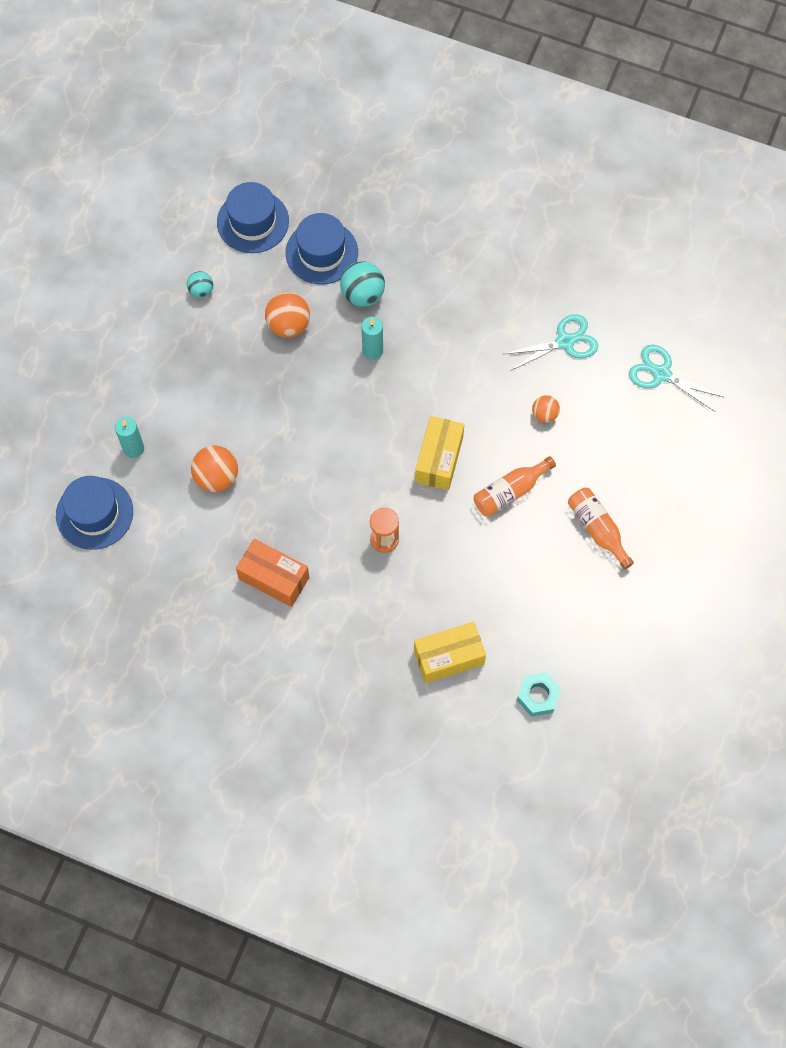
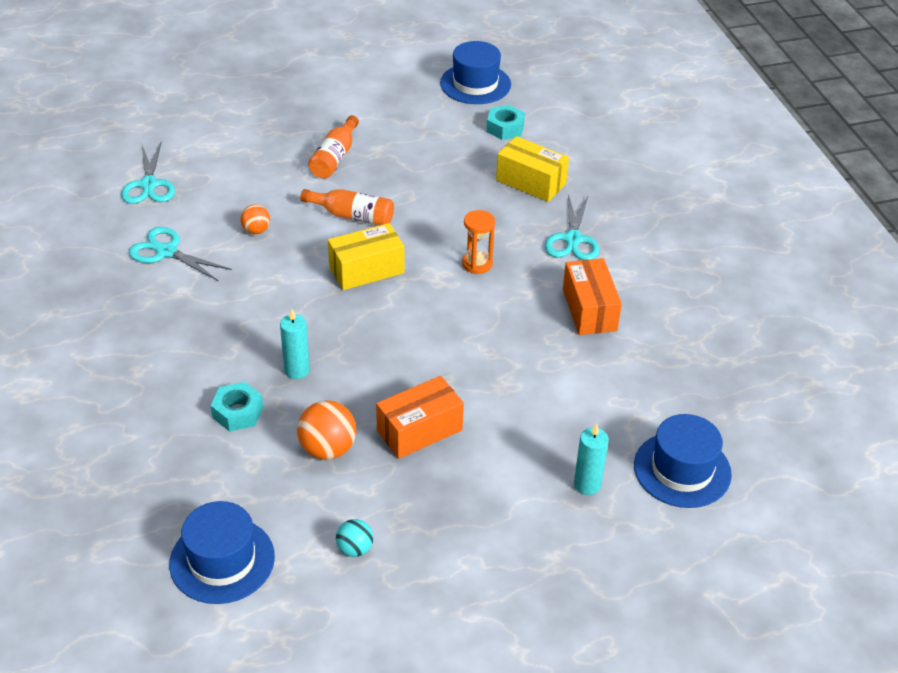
camera: 130 degrees left, 25 degrees down
orange ball [191,445,238,492] -> none
blue hat [286,213,358,284] -> blue hat moved to [440,41,511,104]
turquoise ball [340,261,385,307] -> turquoise nut [210,382,263,432]
none -> orange box [376,376,464,459]
none -> turquoise scissors [545,194,600,260]

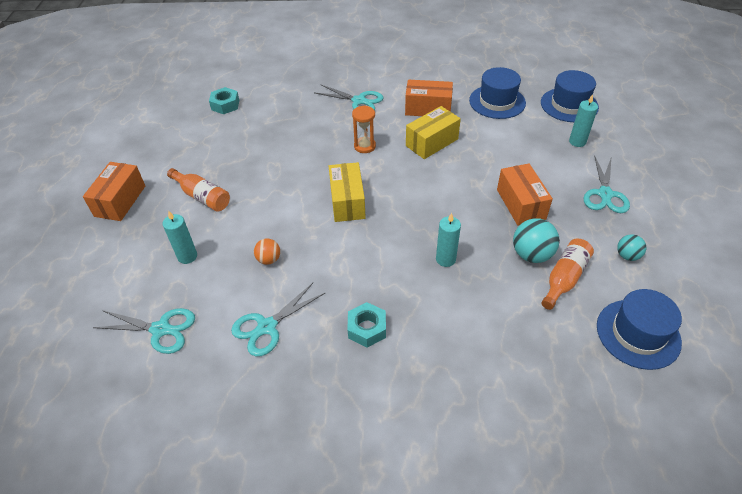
camera: 70 degrees left, 5 degrees up
turquoise nut [210,382,263,432] -> turquoise nut moved to [348,302,386,348]
orange ball [297,400,356,460] -> turquoise ball [513,218,560,263]
orange bottle [300,189,394,225] -> orange bottle moved to [542,238,594,310]
blue hat [440,41,511,104] -> blue hat moved to [469,67,526,119]
yellow box [496,136,569,202] -> yellow box moved to [406,106,461,159]
none -> orange box [83,162,145,221]
none -> turquoise candle [163,210,197,264]
none -> turquoise scissors [584,156,630,213]

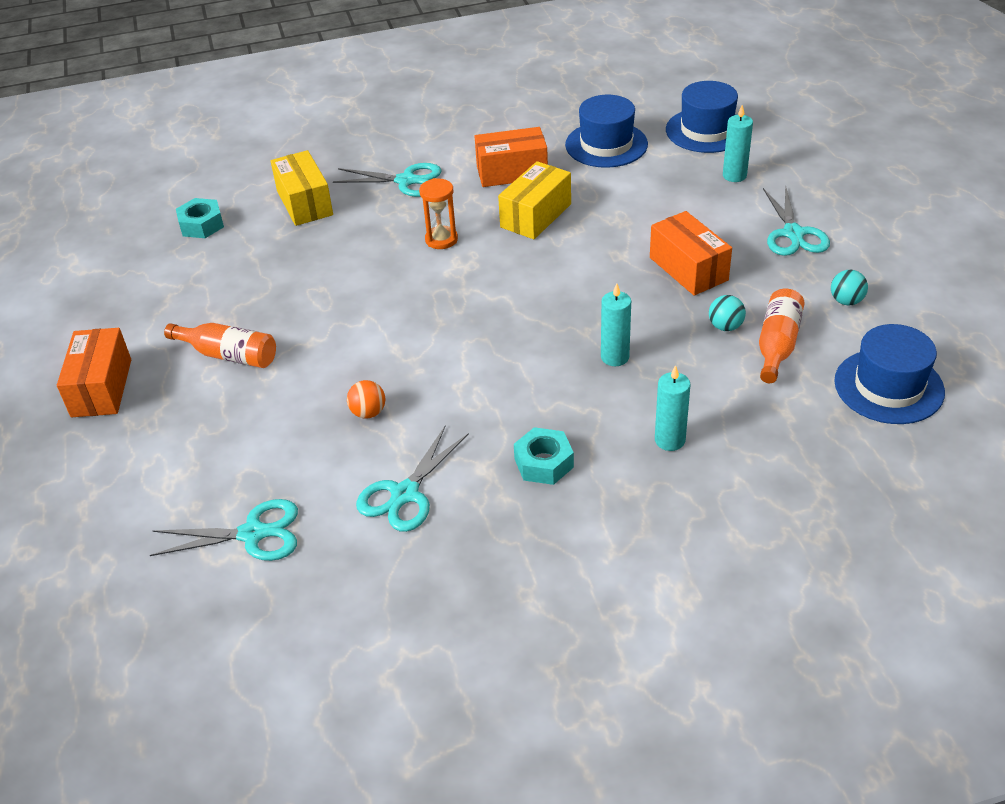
camera: 15 degrees left, 5 degrees down
turquoise candle [163,210,197,264] -> turquoise candle moved to [655,365,691,451]
yellow box [329,162,366,222] -> yellow box moved to [270,150,333,226]
turquoise ball [513,218,560,263] -> turquoise ball [709,295,746,331], size x0.60

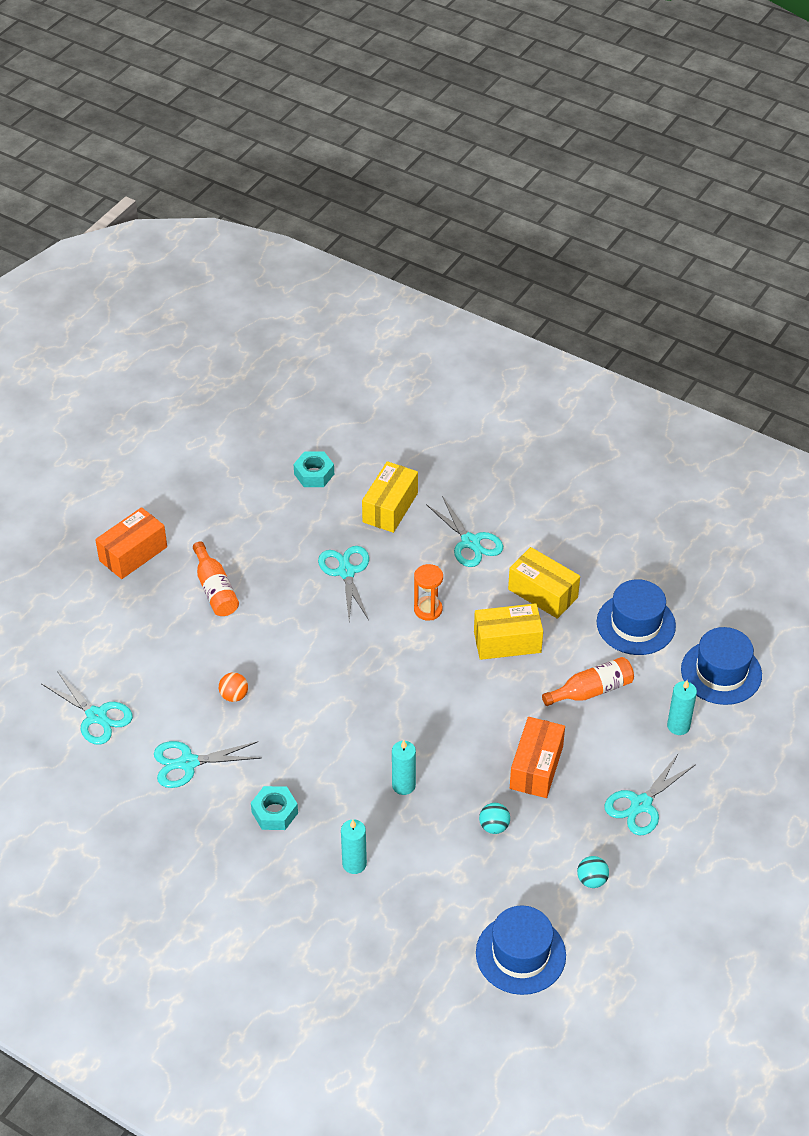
camera: 45 degrees right, 5 degrees up
orange box [475,127,548,187] -> yellow box [508,547,580,619]
orange bottle [759,289,805,383] -> orange bottle moved to [542,657,634,706]
none -> turquoise scissors [318,546,369,620]

